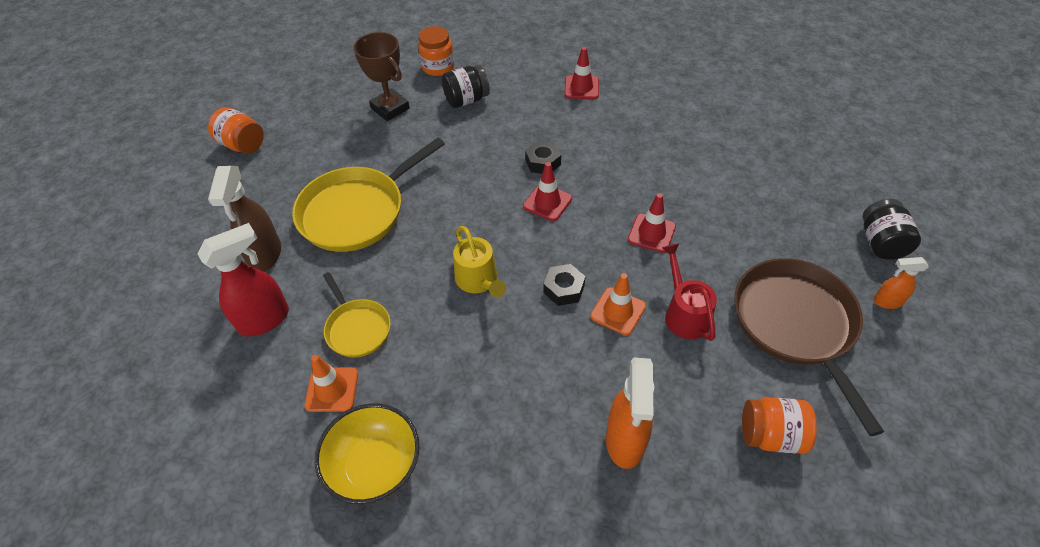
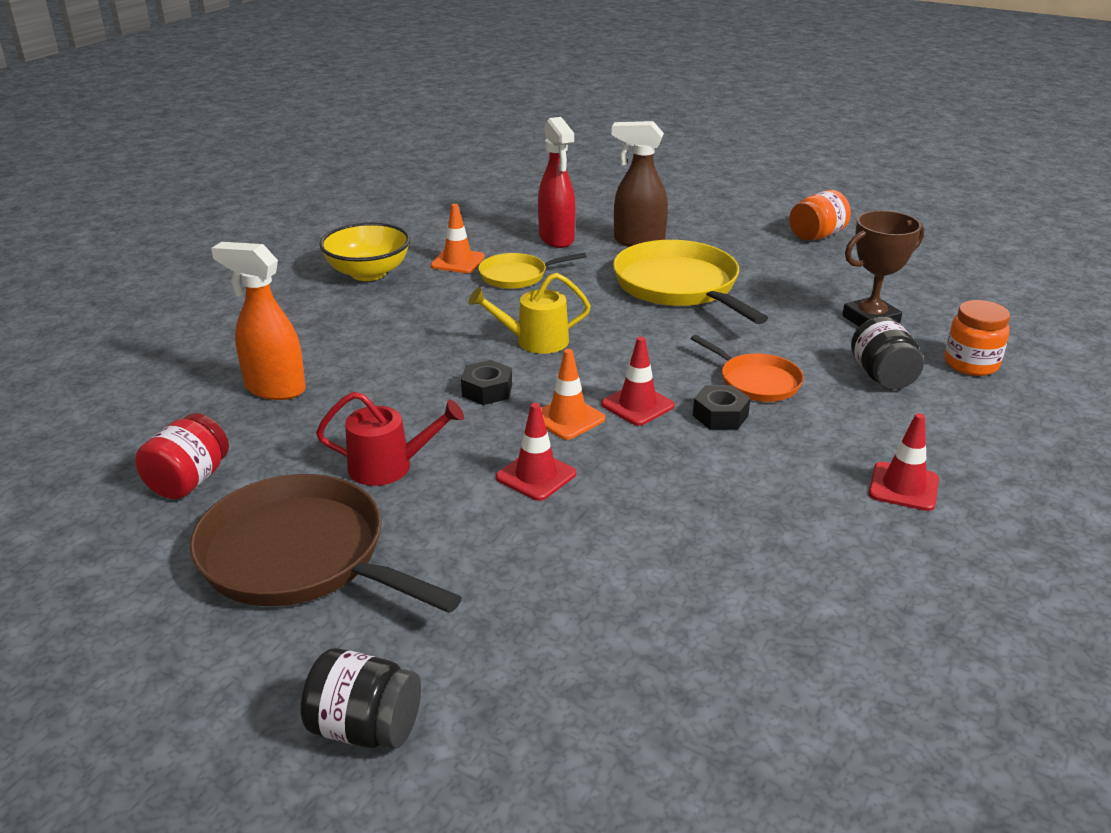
camera: 105 degrees right, 20 degrees down
orange traffic cone [590,273,646,335] -> orange traffic cone moved to [541,349,605,440]
brown pan [734,258,884,436] -> brown pan turned 150 degrees counterclockwise [190,474,462,613]
orange jar [742,397,817,454] -> red jar [135,413,229,499]
orange spray bottle [874,257,929,309] -> none
none -> orange pan [690,335,804,402]

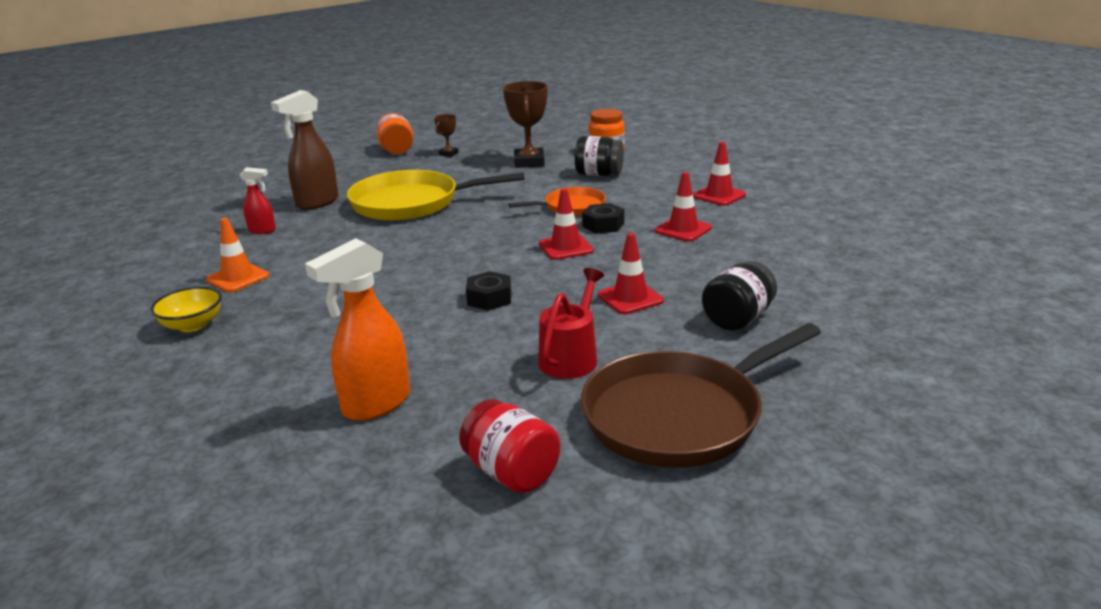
camera: 65 degrees left, 5 degrees down
black jar [300,648,421,749] -> black jar moved to [702,261,777,331]
yellow bowl [319,222,410,281] -> yellow bowl [150,287,222,332], size x0.65
yellow watering can [468,273,591,354] -> none
yellow pan [478,253,586,289] -> none
red spray bottle [538,117,576,248] -> red spray bottle [240,167,276,234], size x0.55
orange traffic cone [541,349,605,440] -> none
none -> brown trophy [434,114,459,157]
none -> red traffic cone [655,172,712,242]

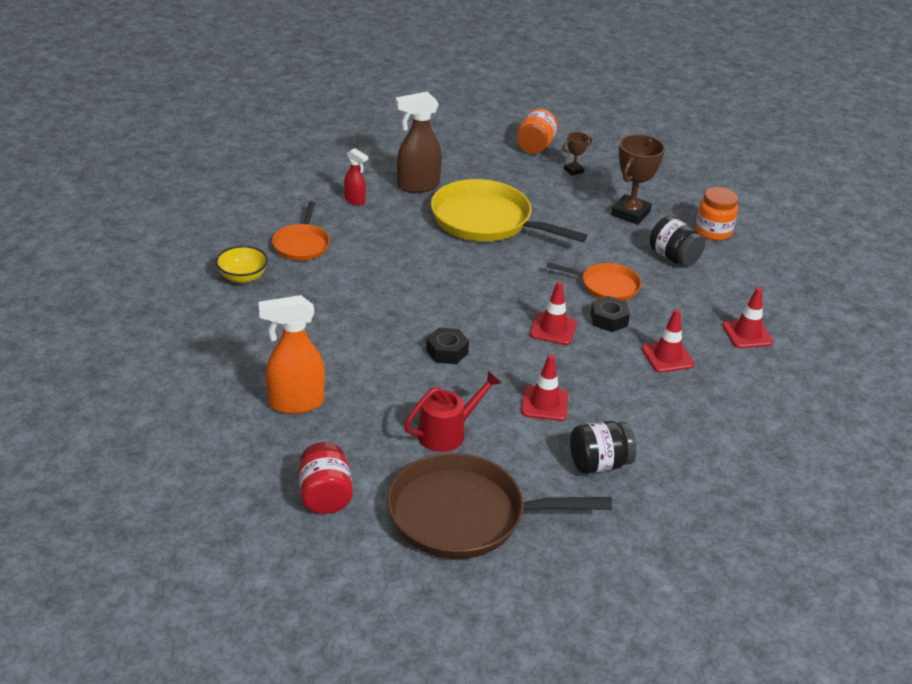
camera: 30 degrees right, 10 degrees up
orange traffic cone [206,218,269,292] -> orange pan [272,201,330,261]

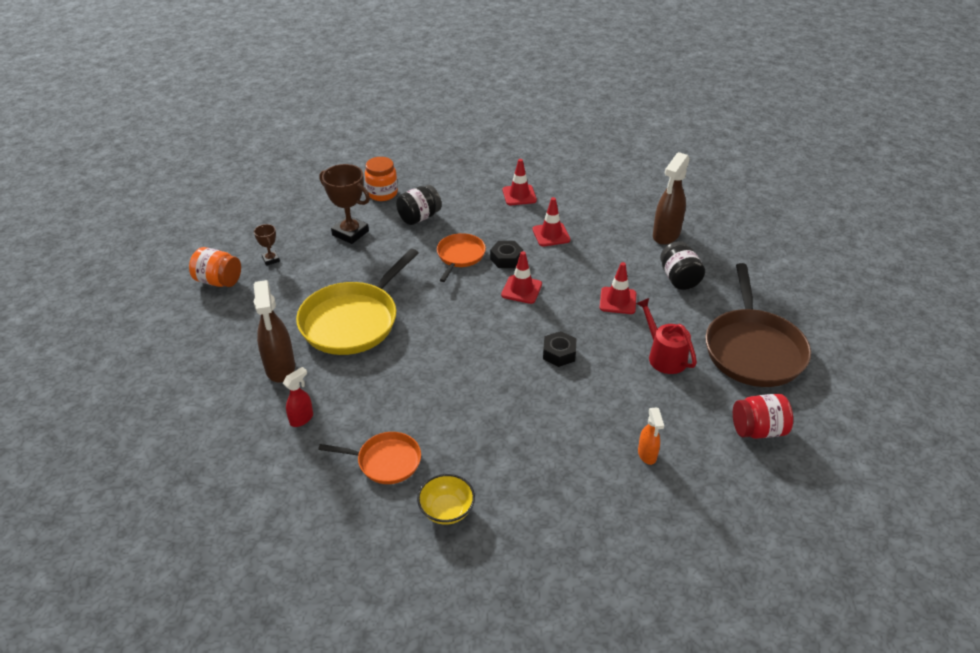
camera: 85 degrees left, 5 degrees up
orange spray bottle [258,295,325,414] -> orange spray bottle [638,408,664,465], size x0.55
none -> brown spray bottle [653,152,690,245]

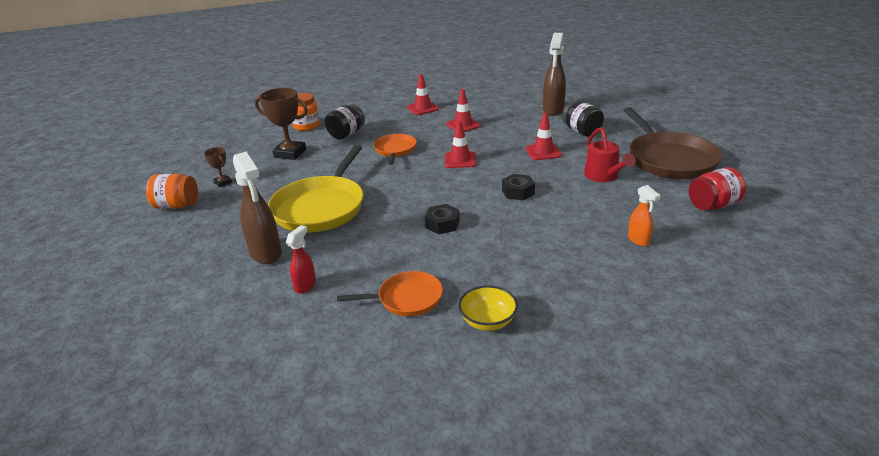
camera: 15 degrees left, 10 degrees down
black nut [490,241,523,268] -> black nut moved to [425,204,460,234]
red watering can [636,298,697,374] -> red watering can turned 150 degrees counterclockwise [584,127,636,182]

